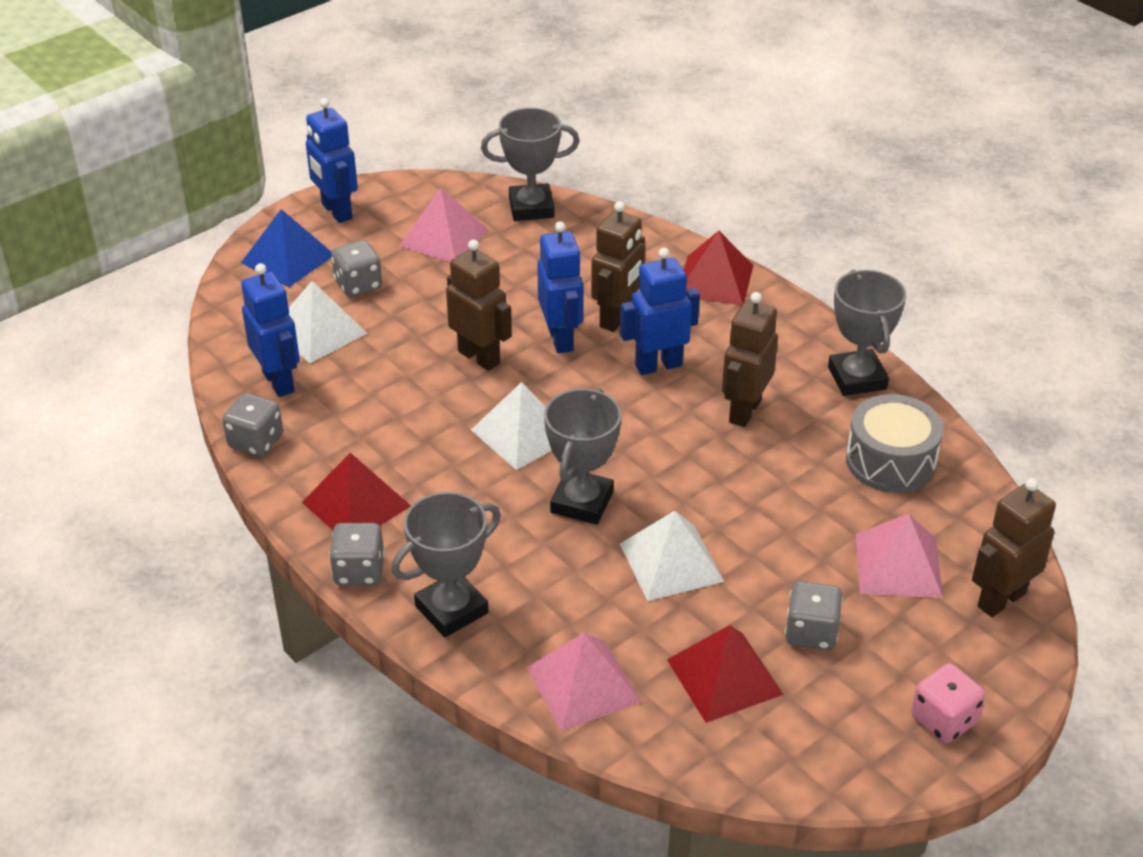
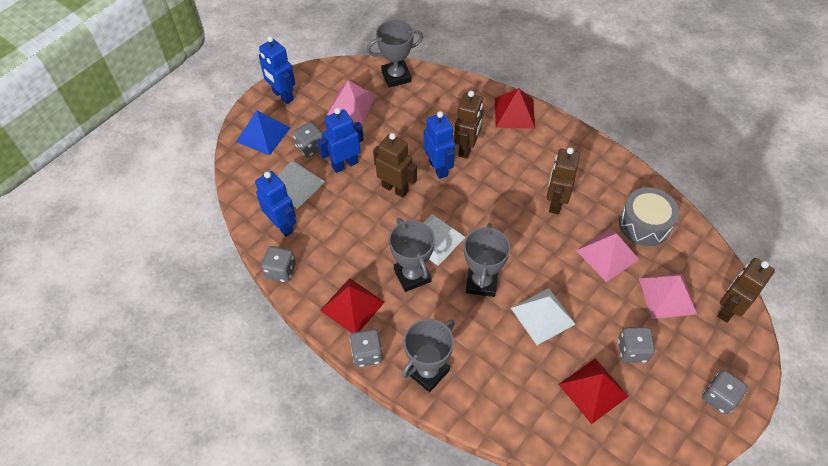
camera: 10 degrees left, 15 degrees up
pink pyramid [527,633,641,731] -> pink pyramid moved to [576,229,639,282]
blue robot [620,248,700,375] -> blue robot moved to [317,108,364,173]
grey trophy [828,270,906,396] -> grey trophy moved to [389,218,435,292]
pink dice [911,663,985,743] -> grey dice [702,370,748,415]

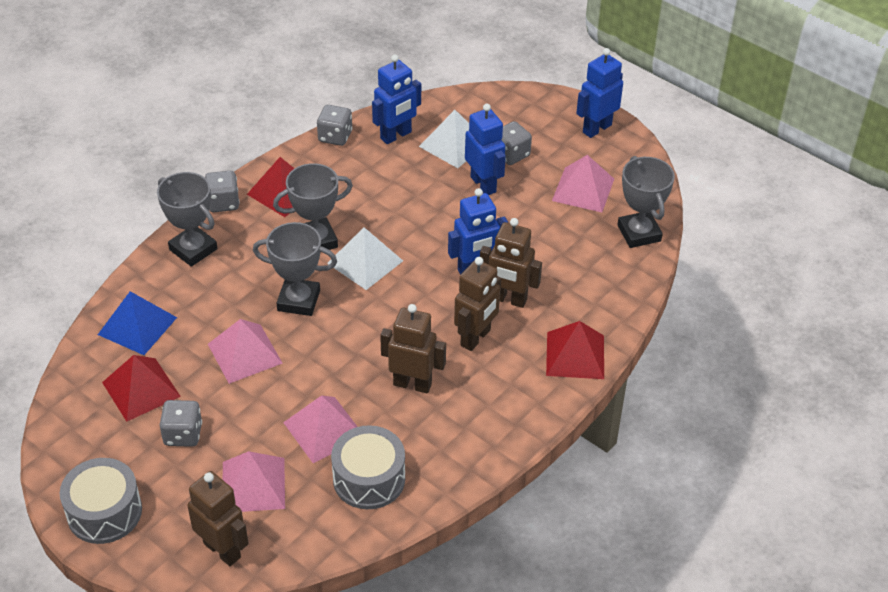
camera: 90 degrees right, 10 degrees down
blue pyramid [236,110,291,155] -> blue pyramid moved to [98,291,177,355]
brown robot [373,133,417,198] -> brown robot moved to [454,257,501,351]
white pyramid [511,288,575,345] -> pink pyramid [208,319,283,384]
grey dice [702,370,748,415] -> grey drum [60,458,142,544]

